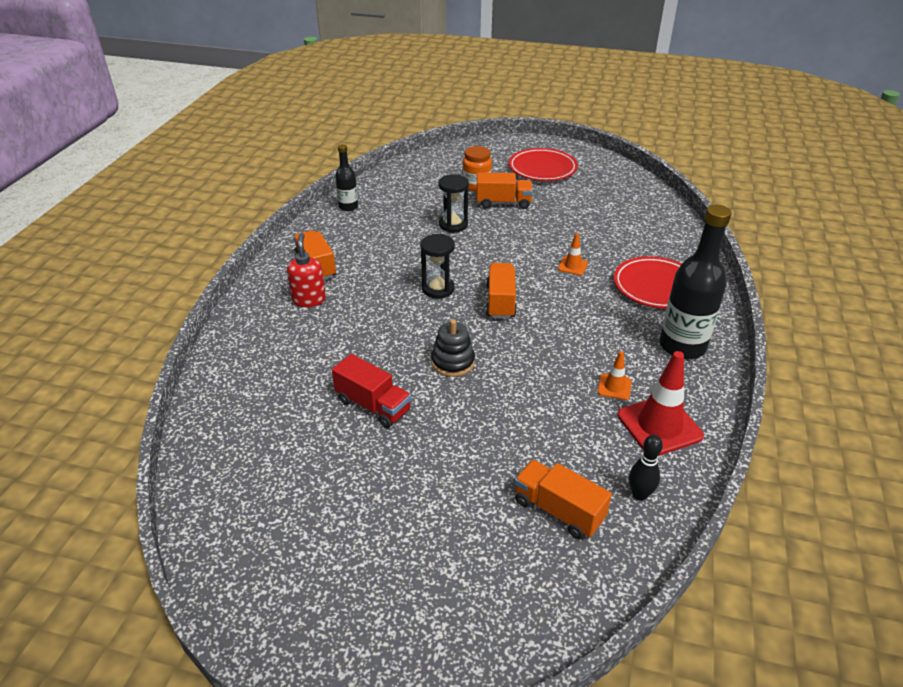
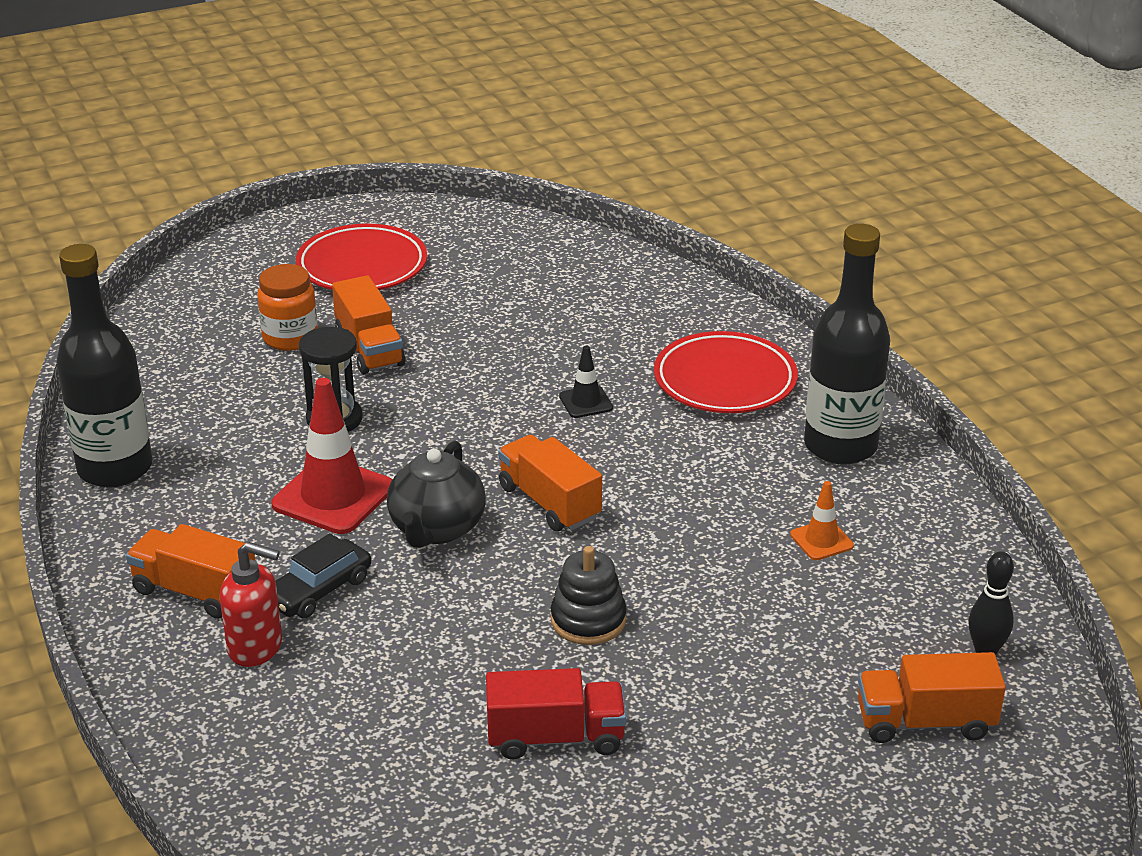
camera: 40 degrees left, 5 degrees down
red soap dispenser [287,233,326,307] -> red soap dispenser turned 150 degrees clockwise [220,542,282,667]
black bottle [335,144,358,211] -> black bottle [56,244,152,488], size x1.86
black hourglass [420,234,455,298] -> black teapot [387,441,486,548]
orange truck [476,172,533,209] -> orange truck turned 105 degrees clockwise [332,275,405,374]
orange traffic cone [558,233,588,275] -> black traffic cone [559,346,613,418]
red traffic cone [618,351,704,456] -> red traffic cone moved to [271,378,392,534]
none -> black car [276,533,371,618]

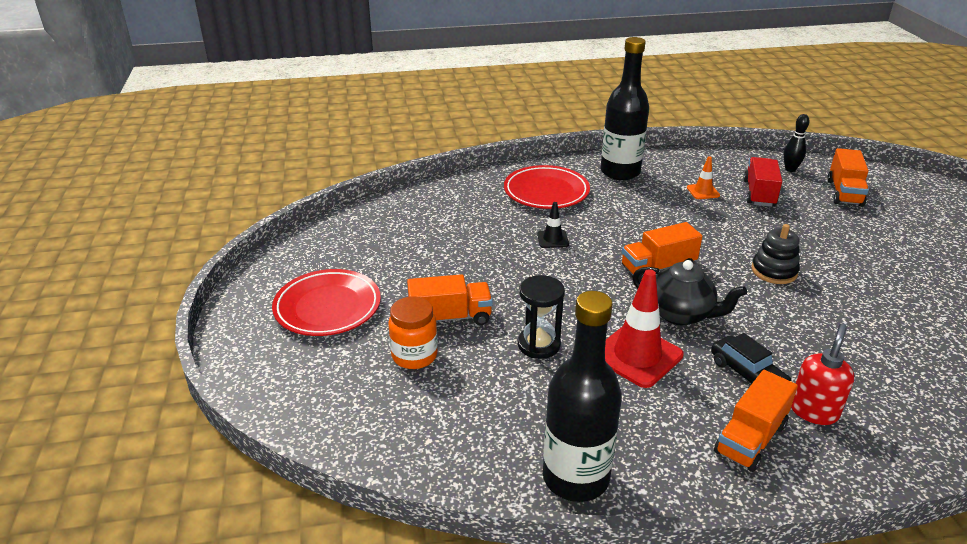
camera: 75 degrees left, 0 degrees up
red truck [486,668,626,759] -> red truck moved to [743,157,782,207]

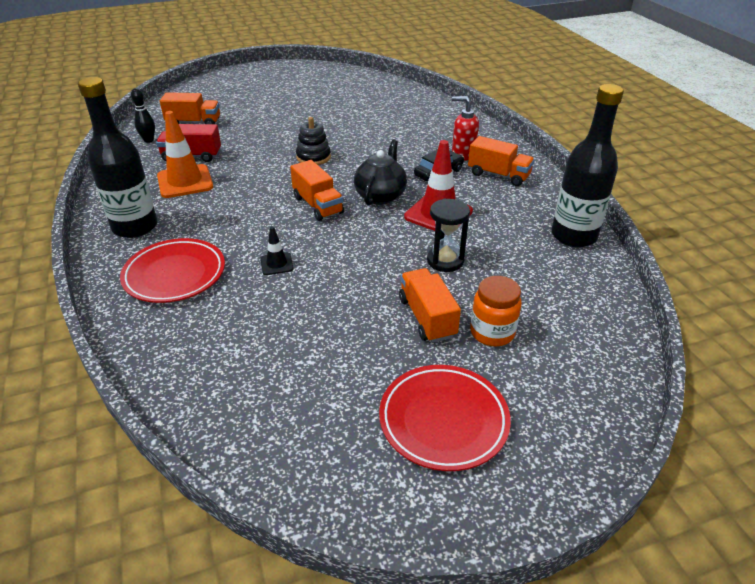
camera: 100 degrees left, 5 degrees up
orange traffic cone [687,156,720,199] -> orange traffic cone [157,111,213,198], size x1.98

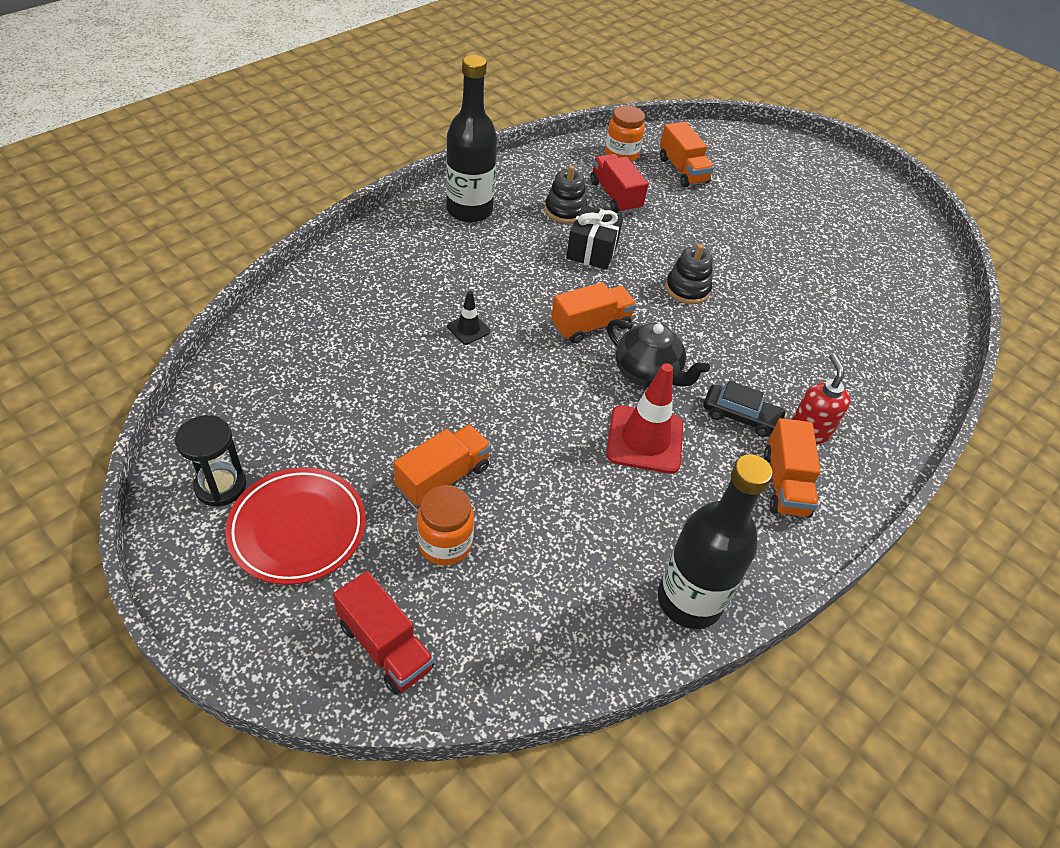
camera: 60 degrees right, 10 degrees up
red plate [120,238,225,303] -> none
black bowling pin [131,88,155,143] -> orange jar [605,106,645,162]
orange traffic cone [157,111,213,198] -> black stacking toy [545,165,587,224]
orange truck [290,160,344,221] -> orange truck turned 150 degrees counterclockwise [551,282,637,344]
black teapot [354,139,407,205] -> black teapot turned 45 degrees clockwise [607,319,710,388]
black hourglass [427,199,470,272] -> black hourglass moved to [175,415,247,507]
none -> red truck [333,571,434,695]
none -> black gift [566,205,623,270]

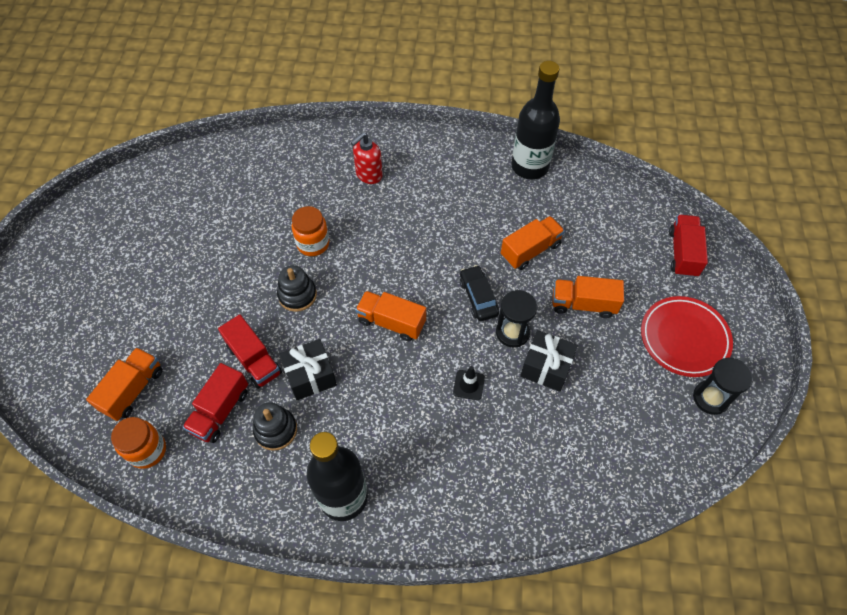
camera: 125 degrees left, 10 degrees up
orange jar [417,485,474,565] -> orange jar moved to [292,206,329,256]
red traffic cone [606,363,683,474] -> none
black teapot [607,319,710,388] -> none
black car [704,380,787,437] -> black car moved to [460,265,499,321]
orange truck [764,418,821,518] -> orange truck moved to [501,216,565,270]
none -> red truck [218,314,282,389]
none -> black hourglass [496,290,537,348]
none -> black gift [520,330,578,392]

